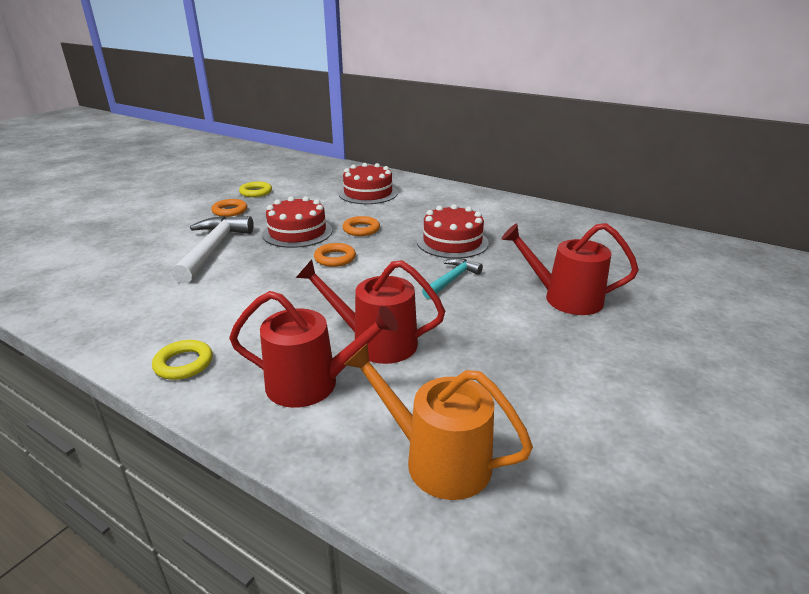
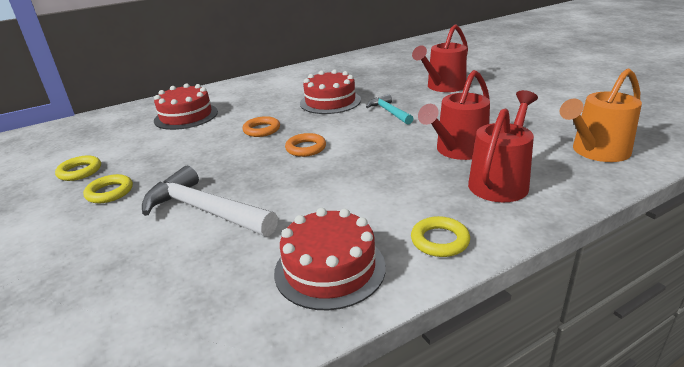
camera: 60 degrees left, 0 degrees up
orange ring [211,199,247,217] -> yellow ring [83,174,133,203]
red cake [262,196,332,248] -> red cake moved to [274,208,386,310]

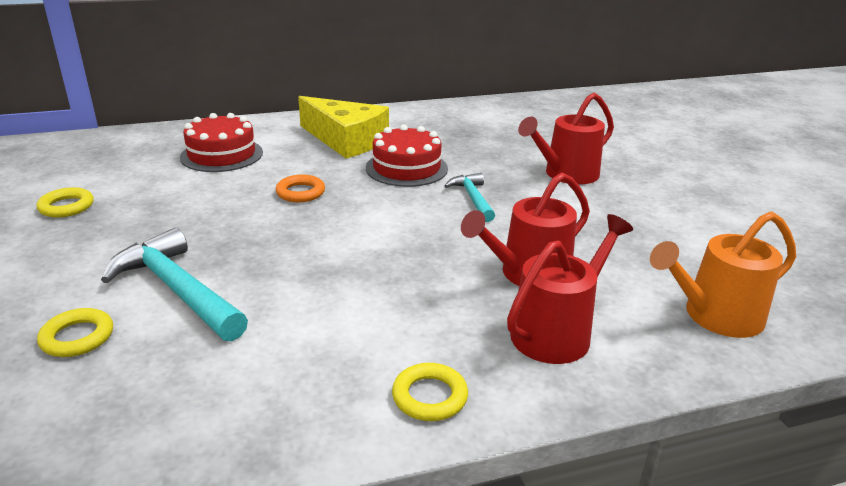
camera: 10 degrees right, 0 degrees up
yellow ring [83,174,133,203] -> yellow ring moved to [37,308,113,357]
white hammer [142,166,278,236] -> turquoise hammer [101,228,248,341]
red cake [274,208,386,310] -> none
orange ring [285,133,326,157] -> none
none -> yellow cheese [298,96,389,158]

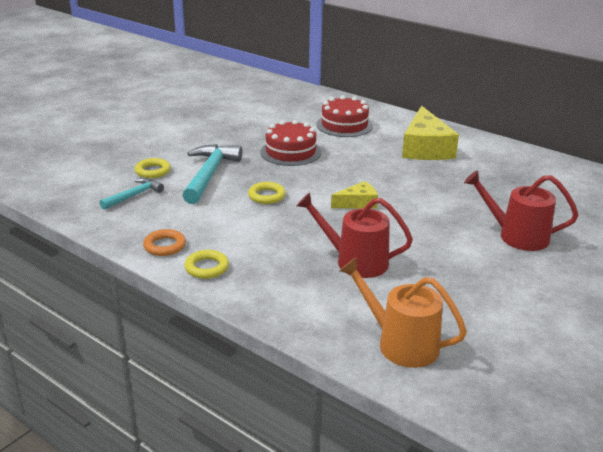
camera: 55 degrees right, 0 degrees up
yellow ring [37,187,94,218] -> yellow ring moved to [248,182,286,204]
orange ring [275,175,325,202] -> orange ring moved to [143,229,186,256]
red cake [366,125,448,187] -> red cake moved to [260,120,321,166]
turquoise hammer [444,173,495,222] -> turquoise hammer moved to [100,178,164,210]
red watering can [507,214,633,364] -> none
none -> yellow cheese [331,181,378,209]

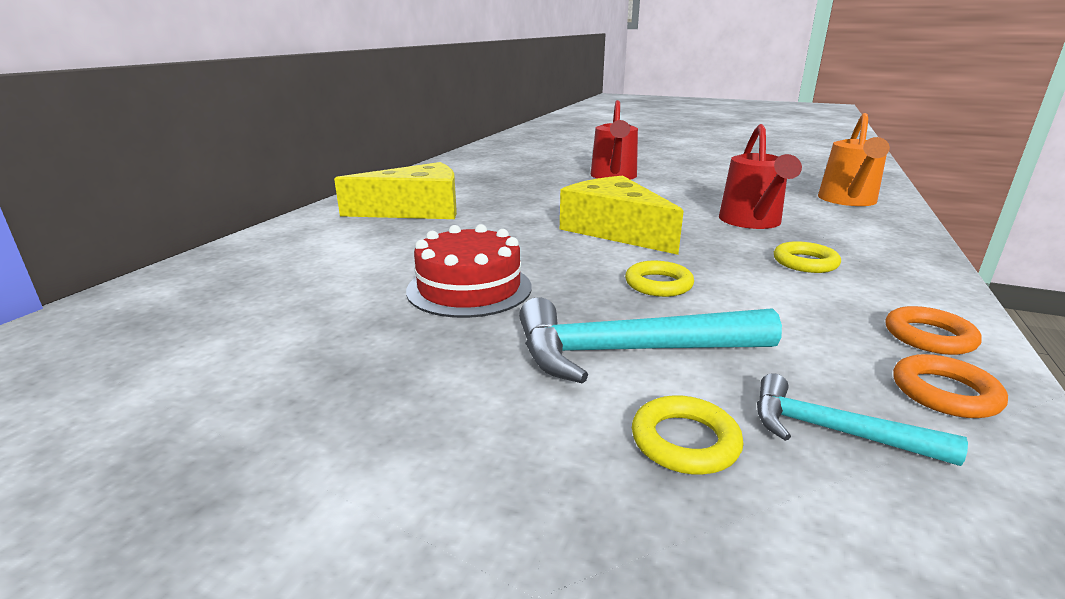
camera: 105 degrees left, 5 degrees down
yellow ring [185,250,229,279] -> yellow ring moved to [774,241,841,273]
red cake [316,95,373,137] -> none
yellow cheese [331,181,378,209] -> yellow cheese [560,176,684,255], size x1.93
none -> orange ring [893,354,1008,418]

